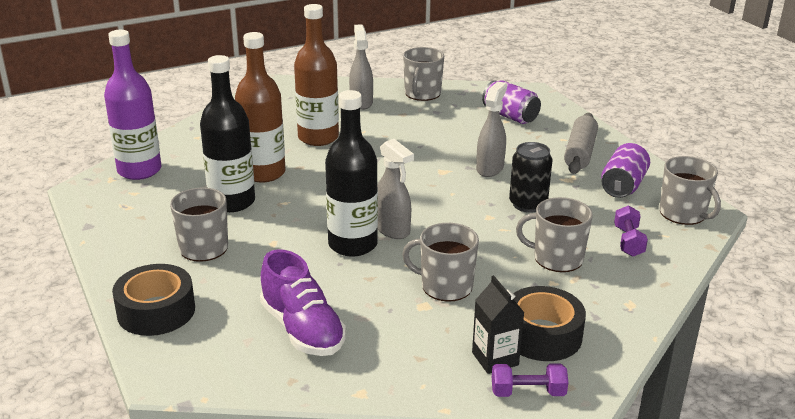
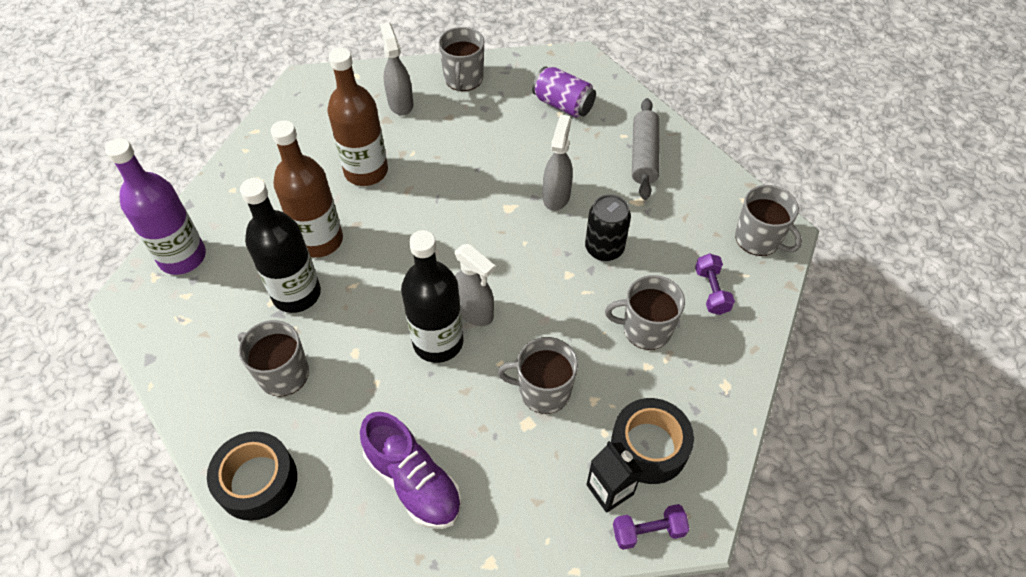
camera: 10 degrees left, 25 degrees up
purple can [601,143,650,198] -> none

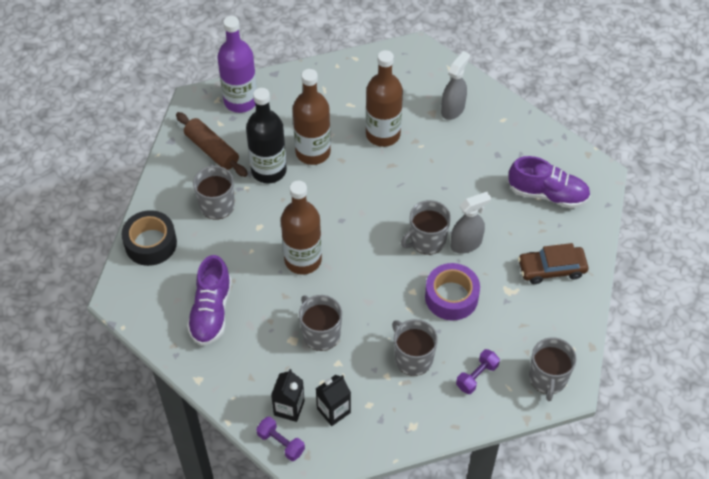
camera: 50 degrees right, 0 degrees up
black bottle [401,230,464,363] -> brown bottle [281,181,322,274]
grey mug [439,27,484,91] -> grey mug moved to [401,200,451,255]
grey spray bottle [455,244,495,326] -> none
purple can [532,66,596,117] -> purple shoe [509,156,590,208]
black can [585,194,631,261] -> purple tape [425,263,480,320]
black tape [611,398,694,484] -> black carton [316,375,351,426]
grey rolling pin [632,98,660,200] -> brown car [518,243,588,284]
none -> brown rolling pin [176,112,248,177]

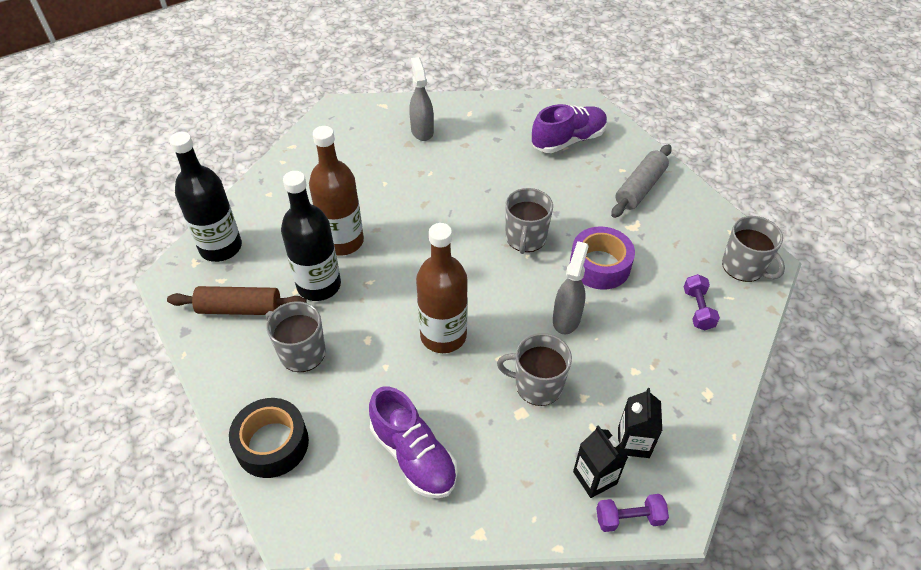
camera: 45 degrees left, 5 degrees down
purple bottle [218,16,257,113] -> black bottle [169,132,242,262]
brown bottle [366,50,403,147] -> none
grey mug [392,319,438,376] -> none
grey spray bottle [451,192,491,254] -> grey spray bottle moved to [553,241,589,334]
brown car [518,243,588,284] -> grey rolling pin [611,144,672,218]

